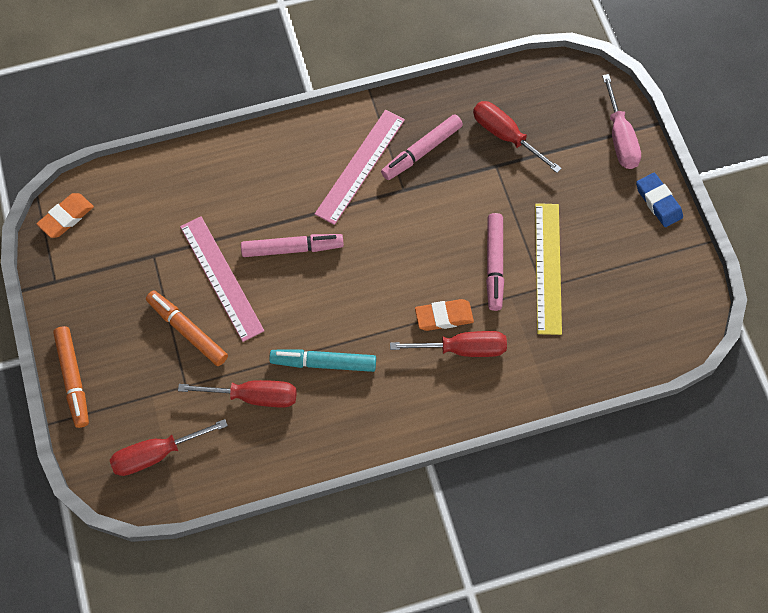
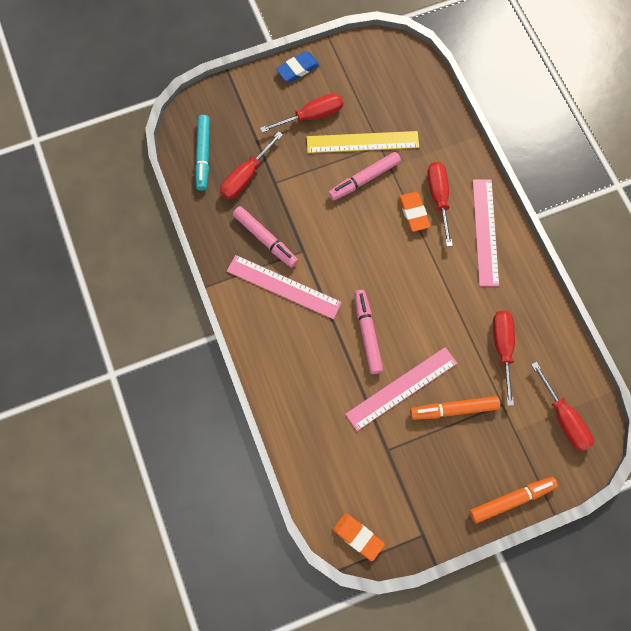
camera: 95 degrees left, 5 degrees up
orange marker [146,290,228,366] -> orange marker turned 45 degrees clockwise [410,396,500,420]
turquoise marker [269,349,376,372] -> turquoise marker moved to [195,115,210,191]
pink marker [486,213,504,311] -> pink marker turned 150 degrees clockwise [328,152,401,201]
pink screwdriver [602,74,641,169] -> none
none -> red screwdriver [260,93,343,133]
none -> pink ruler [473,179,499,286]

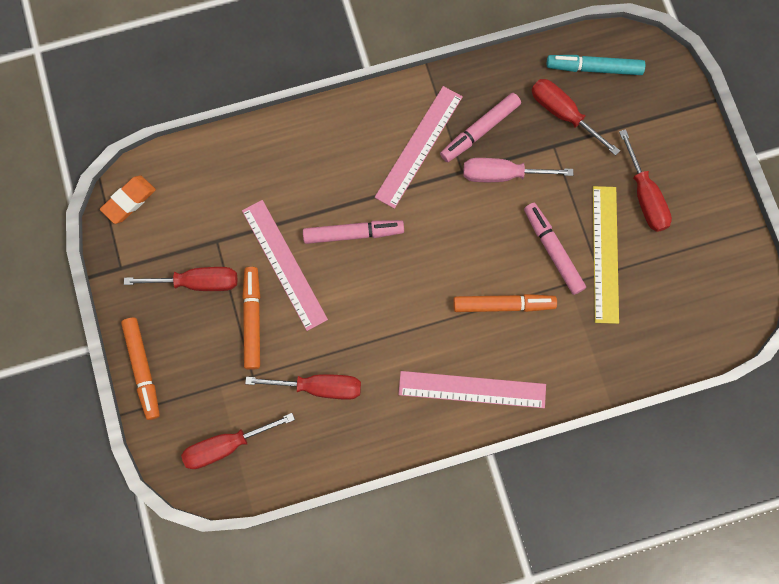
camera: 95 degrees right, 5 degrees up
blue eraser [276,51,320,82] -> none
orange eraser [399,192,430,232] -> orange marker [453,294,557,312]
red screwdriver [427,162,453,247] -> red screwdriver moved to [124,267,237,291]
none -> pink screwdriver [463,158,573,182]

